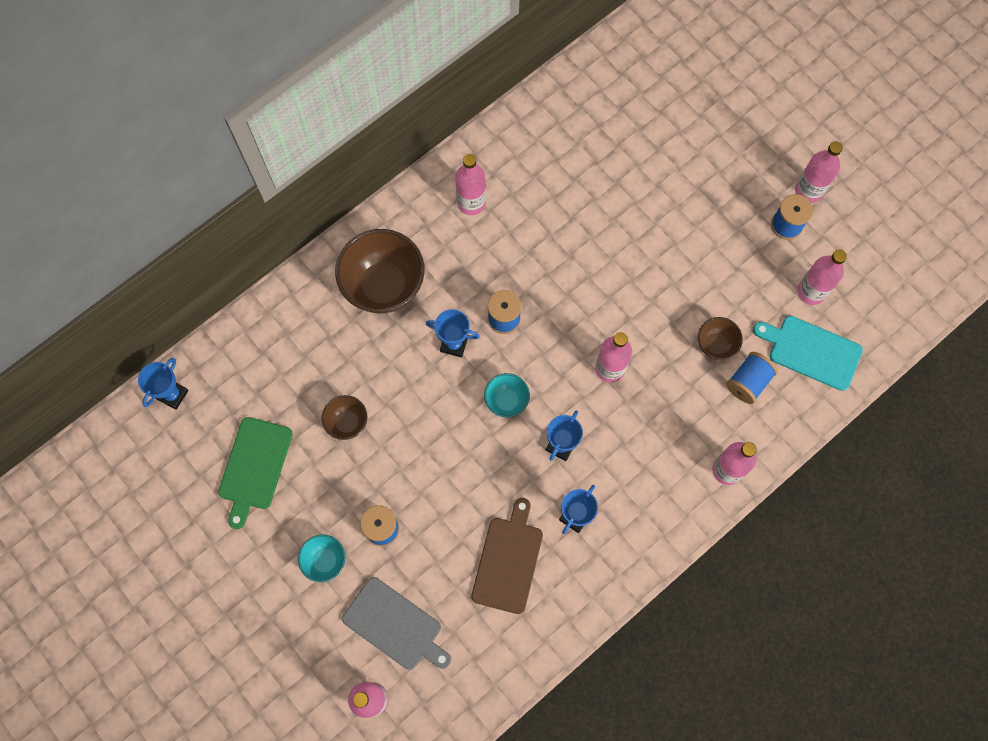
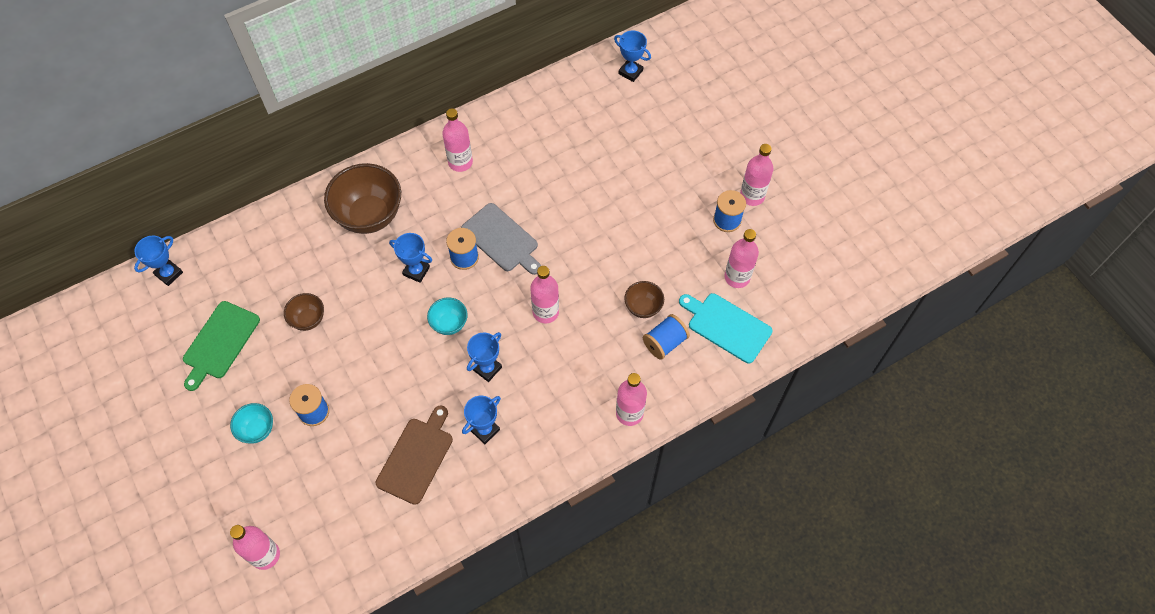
camera: 10 degrees right, 10 degrees down
grey cutting board [342,577,451,670] -> grey cutting board moved to [461,203,541,275]
none -> blue trophy [614,31,651,82]

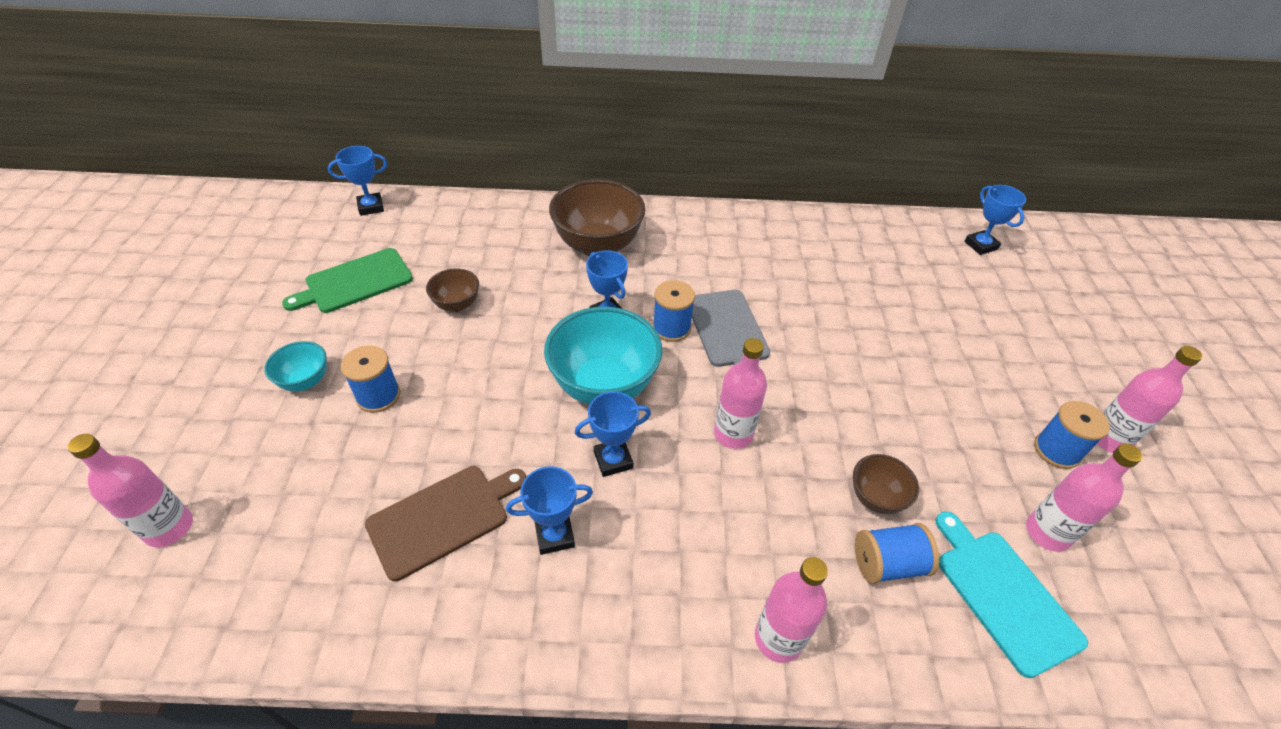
camera: 30 degrees right, 15 degrees down
turquoise bowl [427,298,467,335] -> turquoise bowl [544,307,662,405], size x1.98
pink bottle [442,108,473,172] -> none

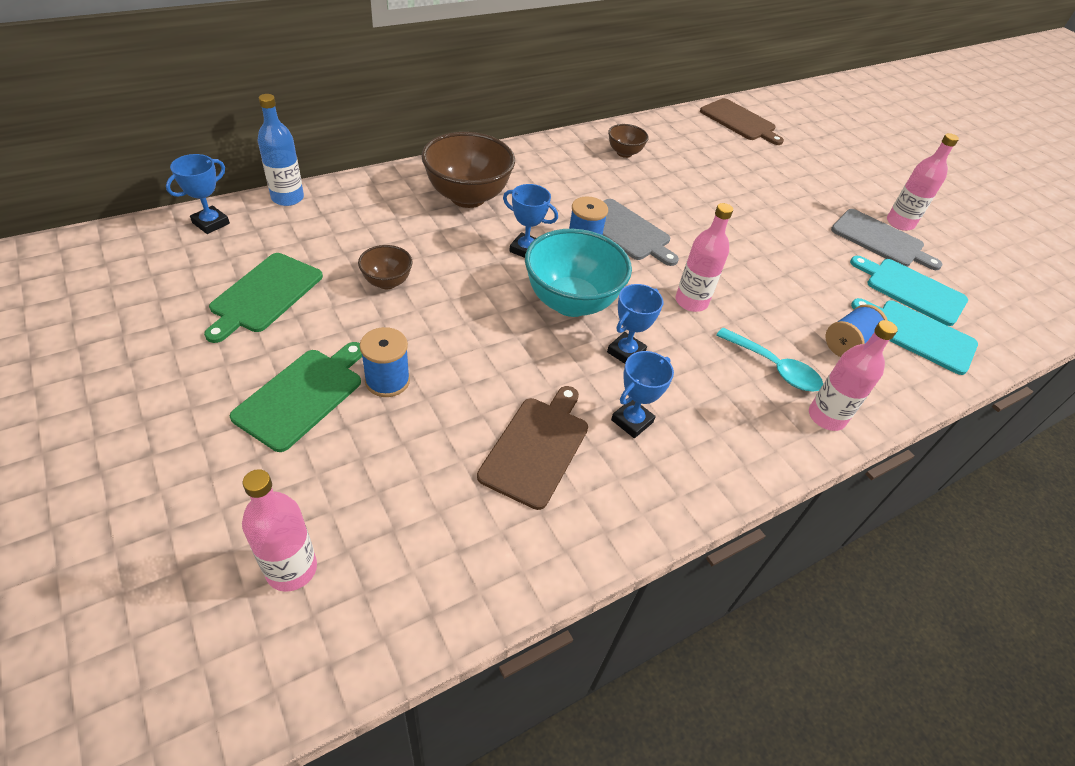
camera: 35 degrees left, 0 degrees up
turquoise bowl [264,341,327,391] -> green cutting board [230,342,362,452]
brown bowl [853,454,919,514] -> brown bowl moved to [608,124,649,158]
blue trophy [965,185,1026,255] -> brown cutting board [700,98,784,145]
pink bottle [1026,443,1142,552] -> turquoise cutting board [850,256,968,326]
blue spool [1034,401,1110,469] -> grey cutting board [831,209,942,270]
none -> blue bottle [257,94,304,206]
none -> turquoise spoon [716,327,823,391]

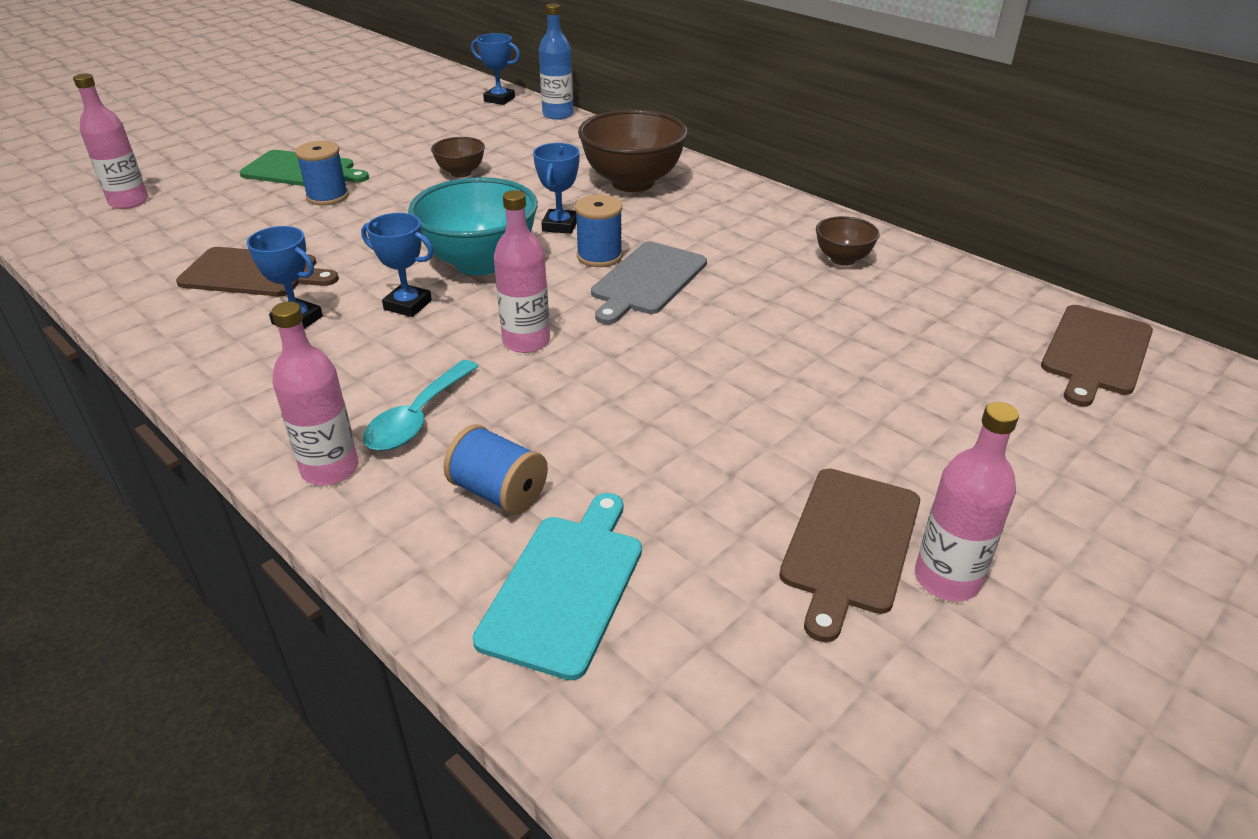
camera: 80 degrees right, 10 degrees down
green cutting board [204,253,323,343] -> none
grey cutting board [831,209,942,270] -> brown cutting board [779,469,920,642]
turquoise cutting board [850,256,968,326] -> none

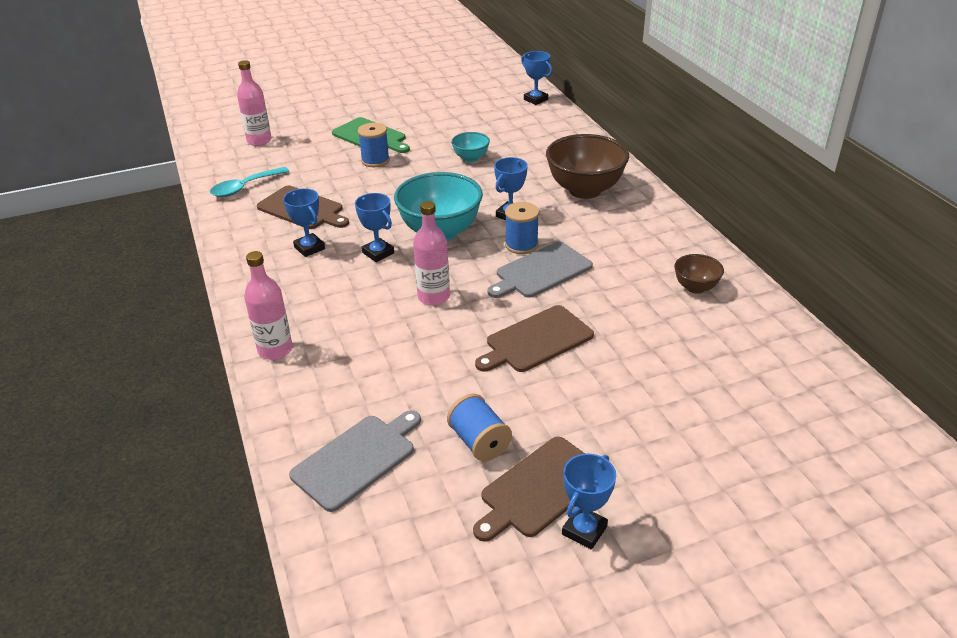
camera: 25 degrees right, 0 degrees up
turquoise spoon [363,360,479,451] -> turquoise spoon moved to [210,167,289,197]
brown bowl [431,137,485,178] -> turquoise bowl [451,132,490,162]
blue spool [443,424,548,515] -> blue spool moved to [447,394,512,461]
turquoise cutting board [473,493,642,680] -> grey cutting board [289,410,421,512]
blue bottle [539,3,573,120] -> none
pink bottle [915,402,1019,601] -> blue trophy [562,454,616,550]
brown cutting board [1041,305,1153,406] -> brown cutting board moved to [475,305,594,372]

